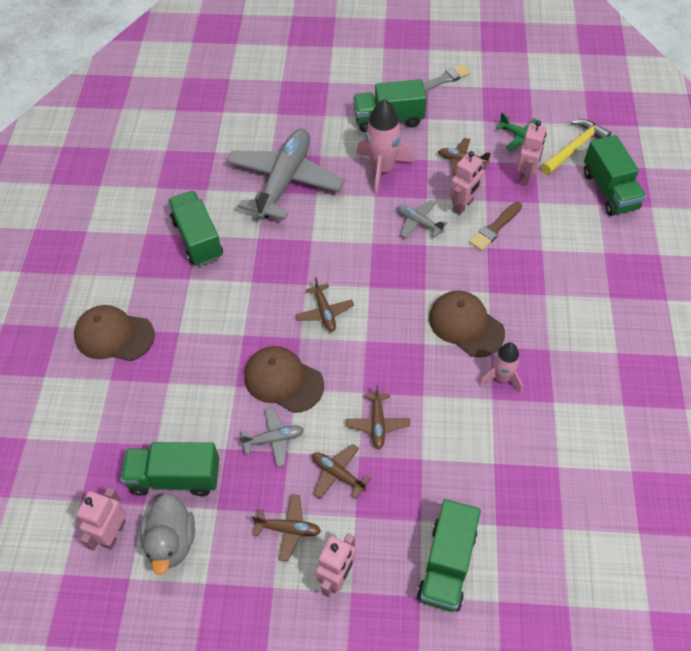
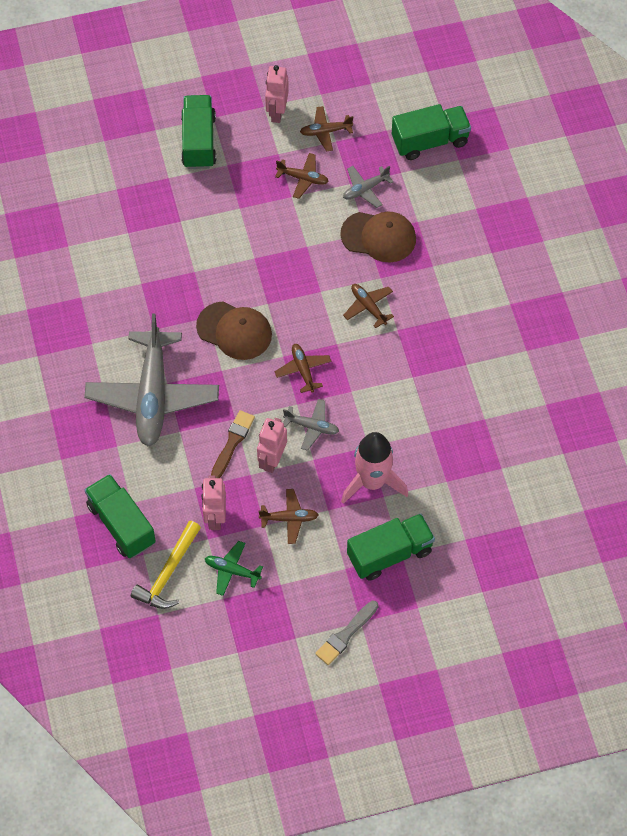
camera: 160 degrees right, 5 degrees up
brown cap [74,305,155,361] -> none
pink robot [77,488,126,551] -> none
grey duck [140,494,195,575] -> none
green truck [168,191,223,266] -> none
grey plane [226,129,345,220] -> grey plane moved to [84,313,219,446]
brown plane [346,385,410,449] -> brown plane moved to [275,344,331,393]
pink rocket [479,342,523,392] -> none

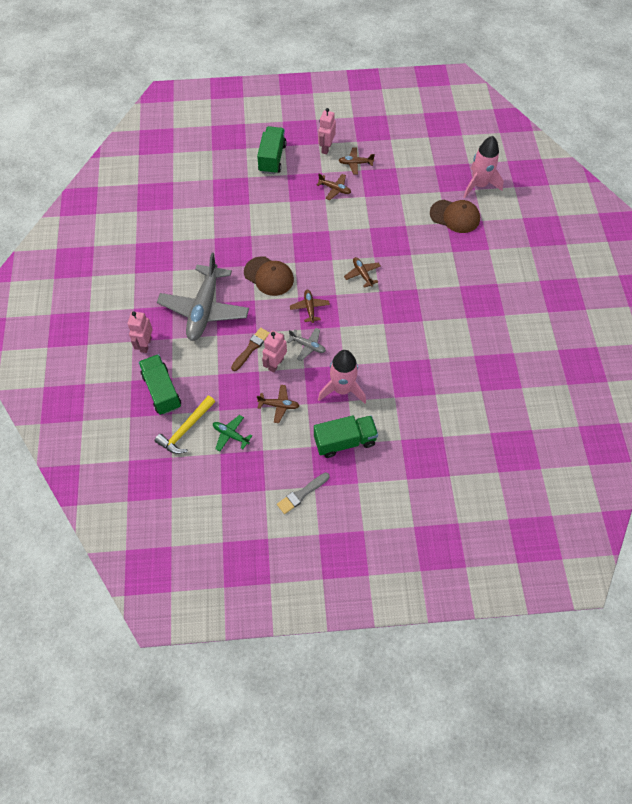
camera: 10 degrees right, 0 degrees up
pink robot [202,475,226,530] -> pink robot moved to [128,311,153,353]
brown cap [340,212,416,263] -> brown cap moved to [430,200,480,233]
grey plane [343,166,394,208] -> none
green truck [392,104,471,160] -> none
none -> pink rocket [464,136,504,198]

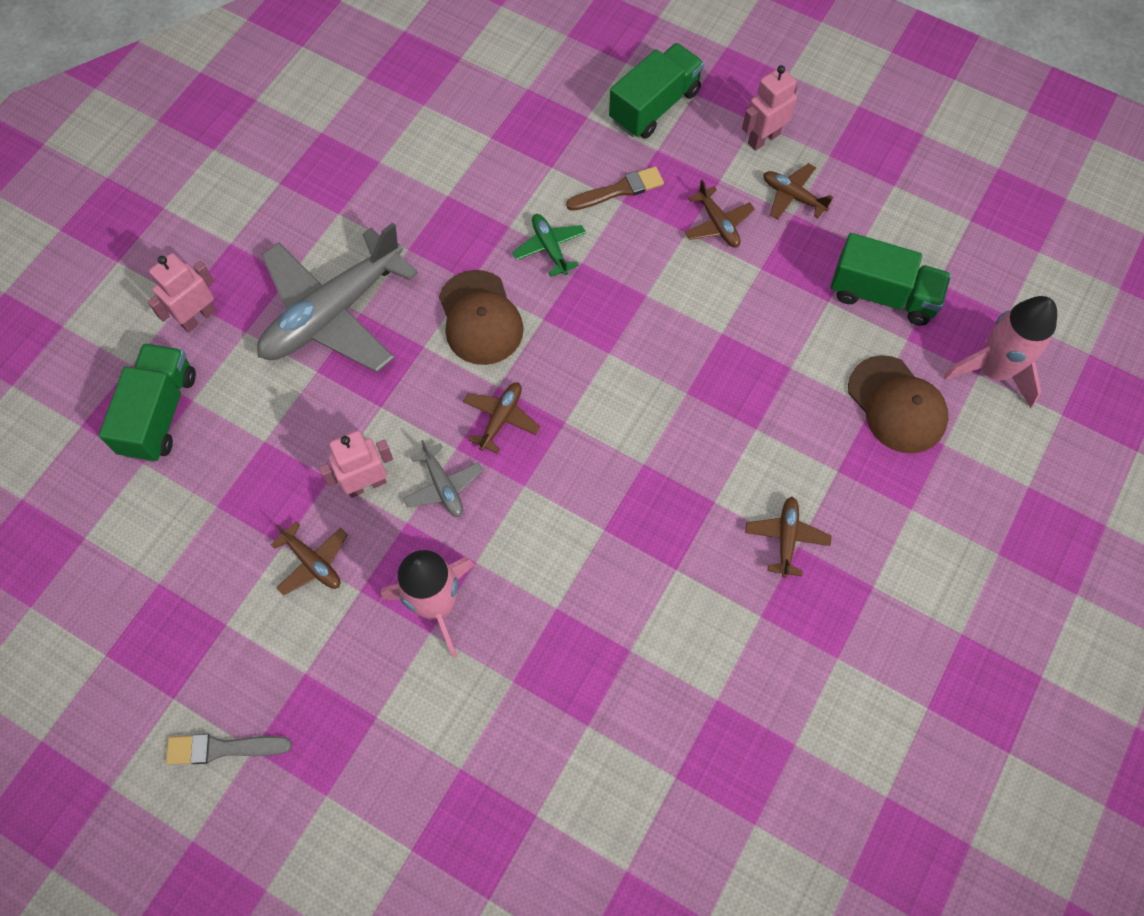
camera: 35 degrees right, 5 degrees up
yellow hammer [155,395,215,454] -> none
green plane [213,415,253,451] -> green plane moved to [512,214,586,277]
brown brush [231,328,270,371] -> brown brush moved to [566,166,664,211]
green truck [314,415,378,458] -> green truck moved to [831,233,951,326]
brown plane [344,257,381,288] -> brown plane moved to [745,497,831,578]

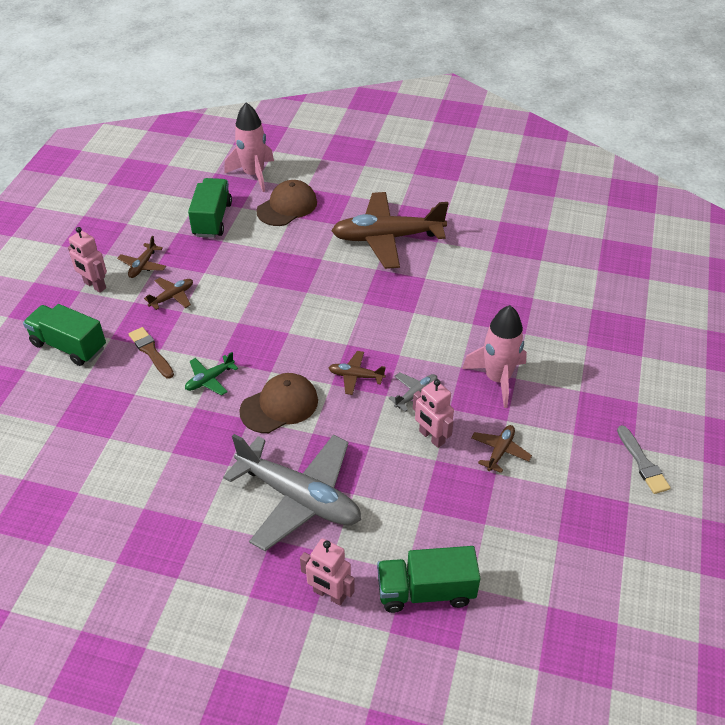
camera: 105 degrees left, 20 degrees down
brown plane [745,497,831,578] -> brown plane [331,192,449,269], size x2.29

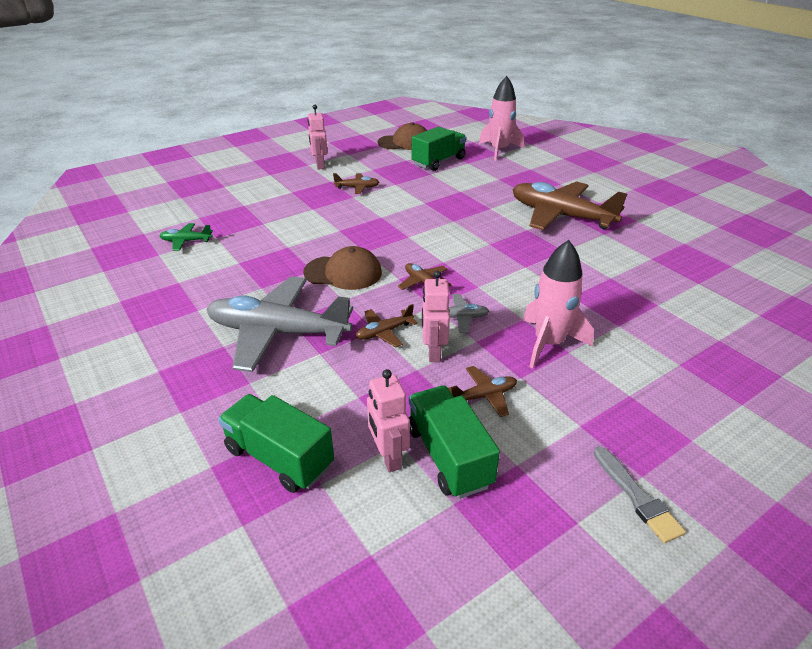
camera: 40 degrees right, 10 degrees down
green truck [23,304,106,366] -> green truck moved to [409,385,500,499]
brown plane [117,236,166,278] -> brown plane moved to [355,304,418,348]
brown brush [129,327,174,379] -> none
green plane [185,352,238,396] -> green plane moved to [159,223,213,251]
grey plane [223,434,361,551] -> grey plane turned 120 degrees clockwise [206,276,353,372]
brown cap [256,180,317,226] -> brown cap moved to [378,122,427,150]
pink robot [300,538,355,606] -> pink robot moved to [367,369,410,472]
grey brush [617,425,671,494] -> grey brush turned 45 degrees counterclockwise [594,447,686,543]

